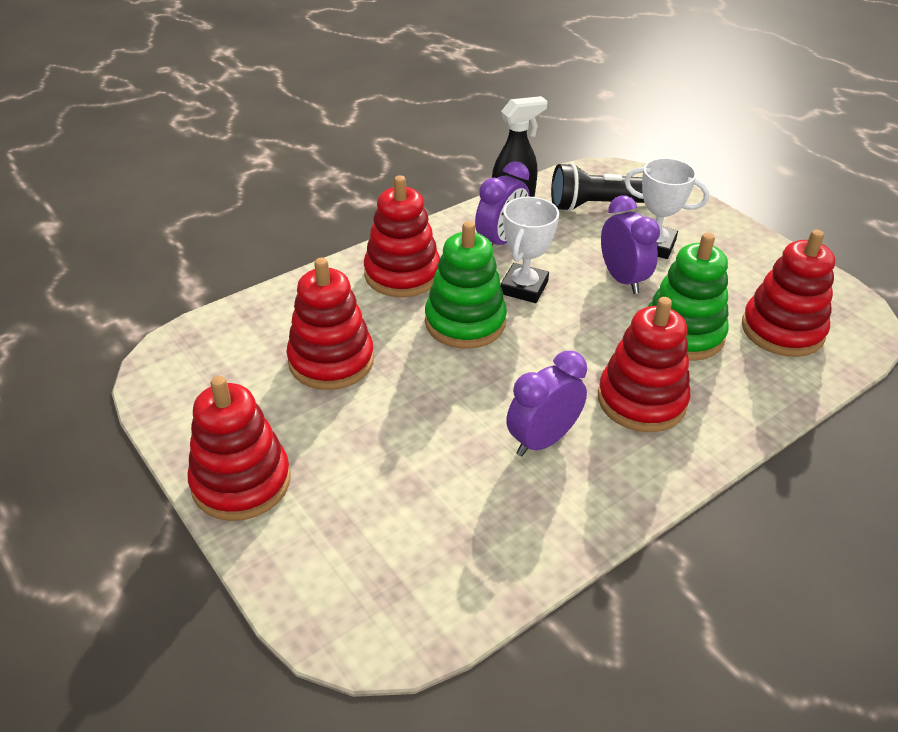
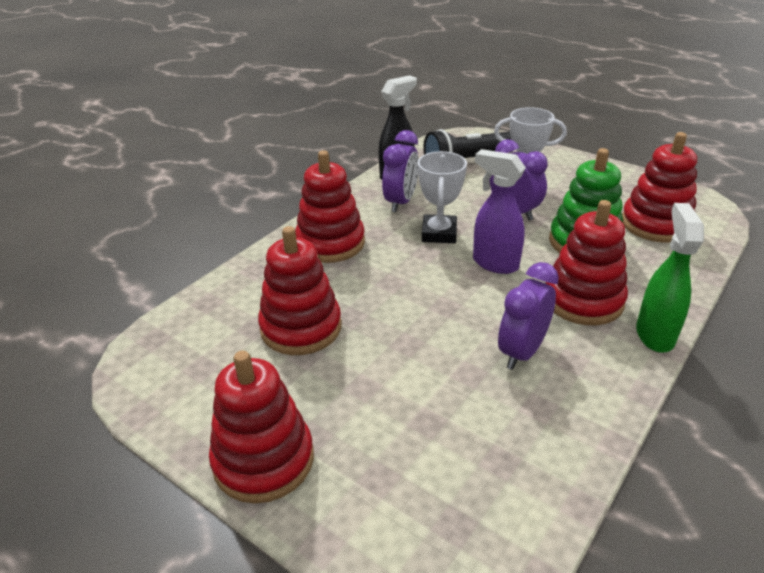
camera: 15 degrees left, 5 degrees down
green stacking toy [425,221,507,349] -> none
none -> purple spray bottle [473,149,526,274]
none -> green spray bottle [636,203,704,353]

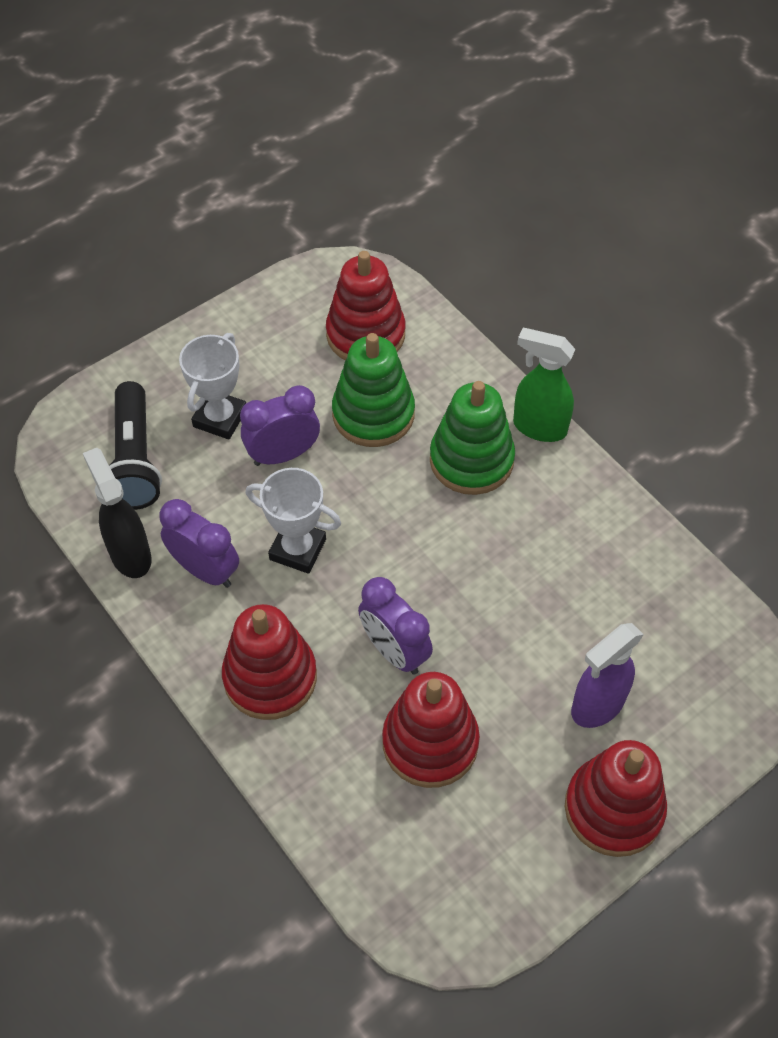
camera: 75 degrees left, 20 degrees up
purple spray bottle [473,149,526,274] -> purple spray bottle moved to [571,623,644,728]
purple clock [498,262,559,370] -> purple clock moved to [358,577,433,675]
red stacking toy [546,200,628,326] -> green stacking toy [430,381,515,495]

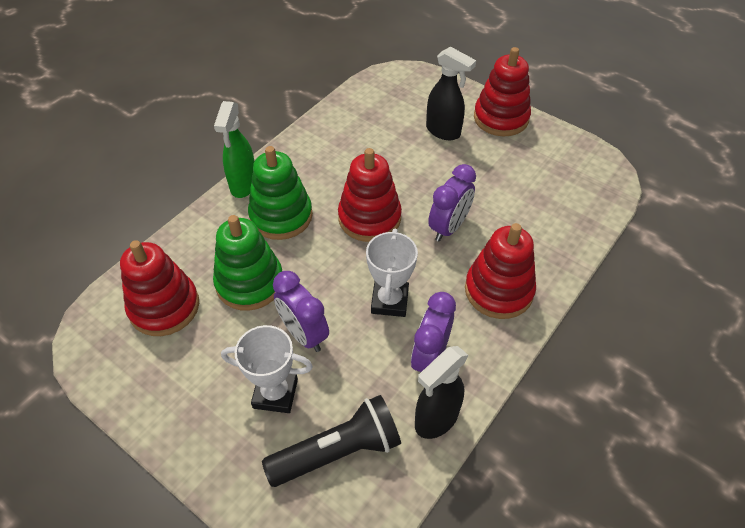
camera: 105 degrees left, 5 degrees down
red stacking toy [382,672,480,788] -> red stacking toy moved to [338,148,402,242]
purple spray bottle [571,623,644,728] -> black spray bottle [426,46,476,140]

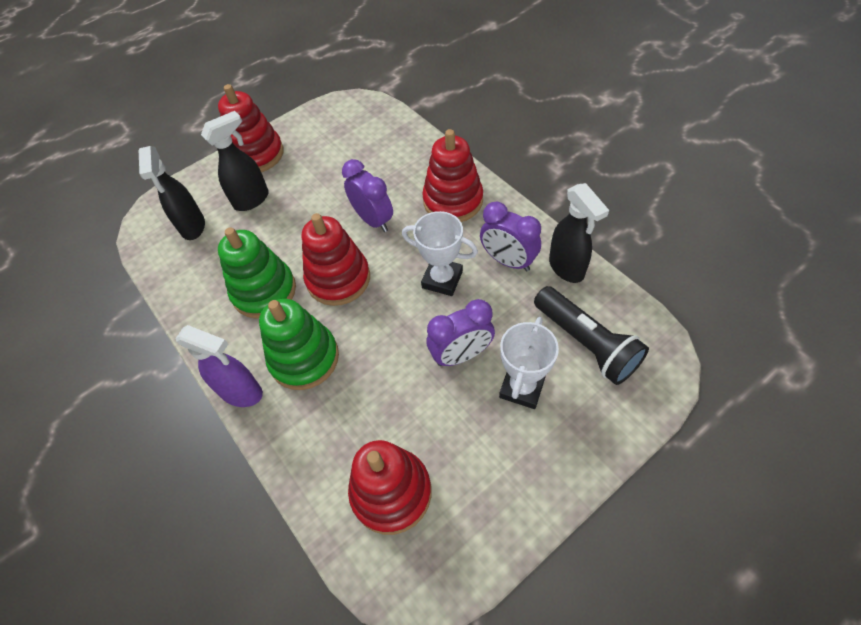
camera: 70 degrees left, 5 degrees up
green stacking toy [213,215,282,311] -> green stacking toy moved to [218,227,296,318]
green spray bottle [214,101,254,198] -> purple spray bottle [175,325,263,407]
black flashlight [262,395,401,487] -> black flashlight turned 150 degrees clockwise [534,286,649,385]
none -> black spray bottle [139,146,205,240]

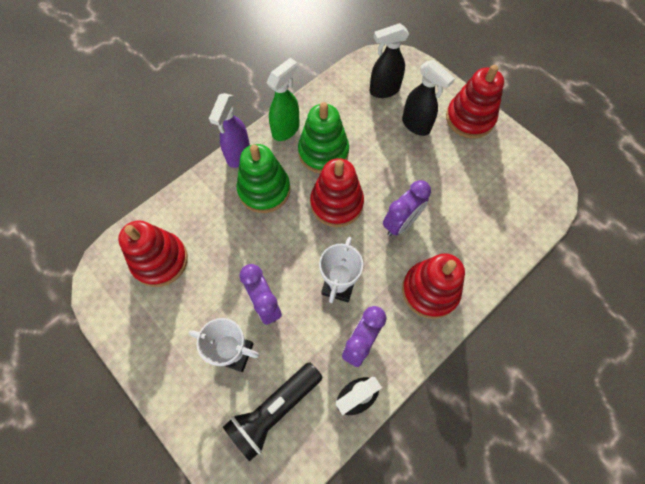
camera: 80 degrees right, 10 degrees up
none -> green spray bottle [266,58,300,141]

